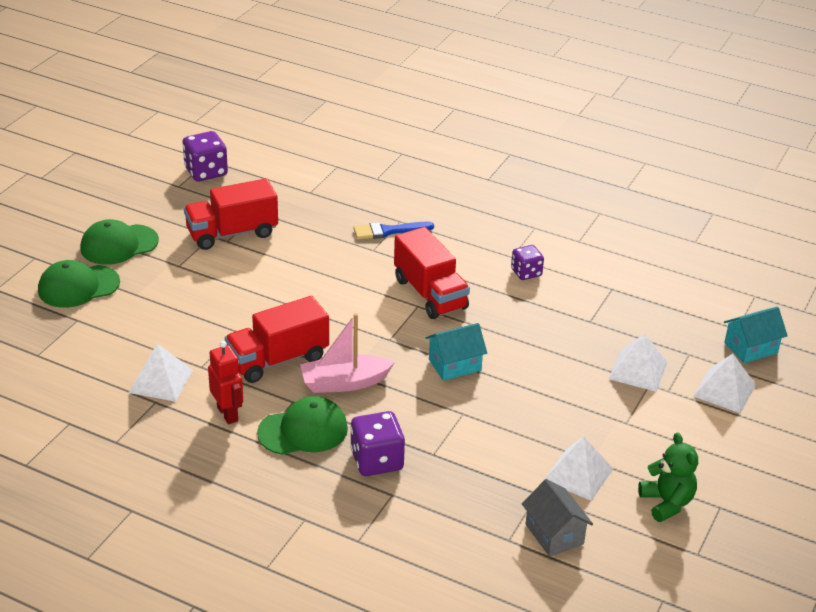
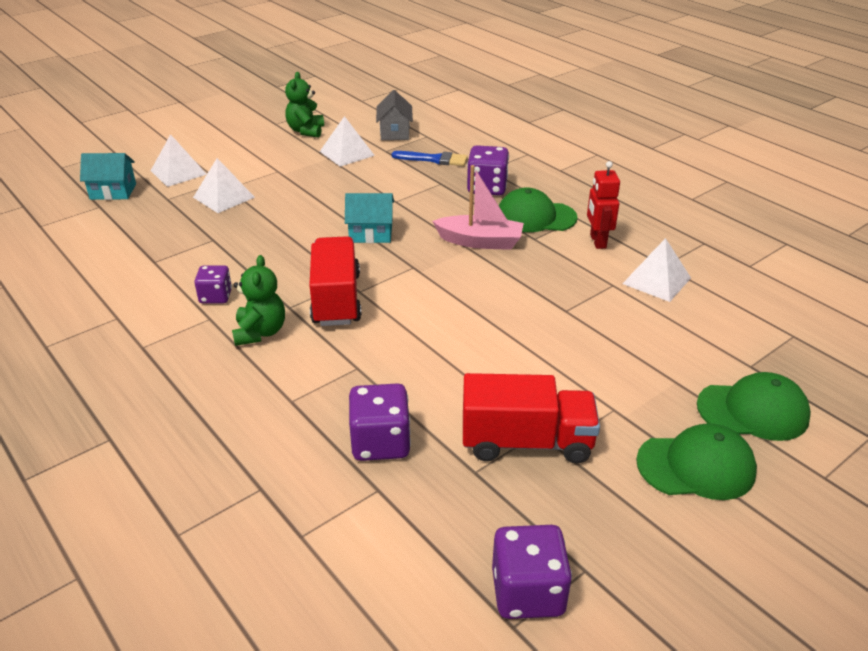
camera: 155 degrees left, 0 degrees up
red truck [225,296,329,383] -> none
blue brush [353,222,434,240] -> blue brush moved to [392,151,468,166]
none -> green teddy bear [232,255,285,346]
none -> purple dice [349,383,411,461]

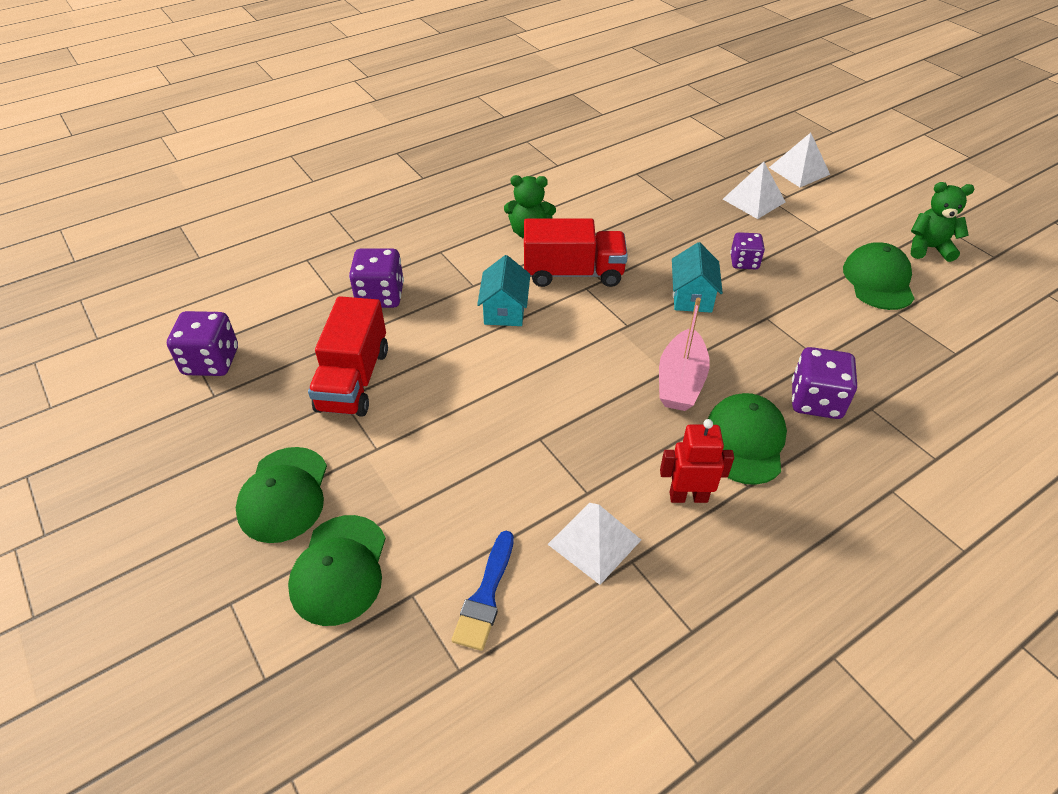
camera: 95 degrees right, 10 degrees up
turquoise house [80,153,136,200] -> turquoise house moved to [477,255,530,326]
purple dice [195,265,232,304] -> purple dice moved to [730,232,765,270]
white pyramid [320,116,375,167] -> green cap [843,242,915,310]
grey house [376,90,413,140] -> none
blue brush [392,151,468,166] -> blue brush moved to [452,531,514,651]

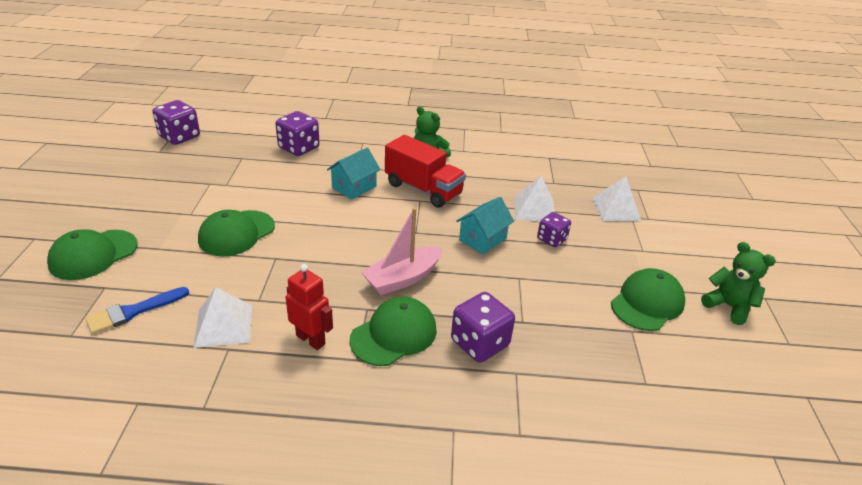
camera: 35 degrees right, 10 degrees down
green cap [236,447,327,543] -> green cap moved to [198,210,275,256]
red truck [308,296,388,417] -> none
white pyramid [769,133,830,187] -> white pyramid moved to [514,176,555,222]

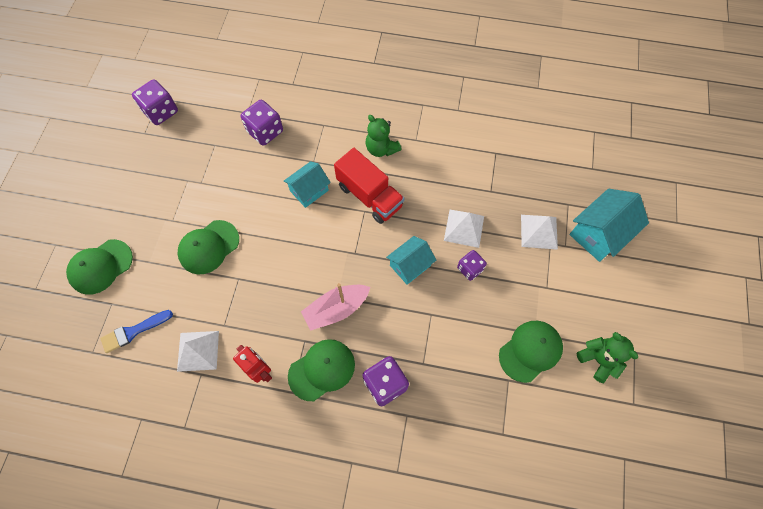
camera: 10 degrees right, 30 degrees up
none -> turquoise house [569,188,649,262]

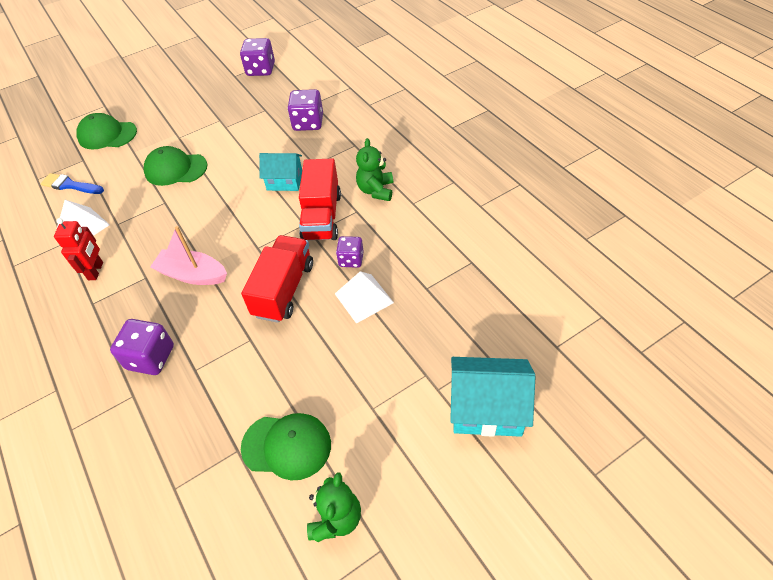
camera: 50 degrees right, 15 degrees down
green cap [288,339,355,401] -> none
turquoise house [386,236,436,285] -> red truck [241,235,313,323]
purple dice [457,250,487,281] -> purple dice moved to [336,236,364,268]
white pyramid [521,215,558,250] -> none

